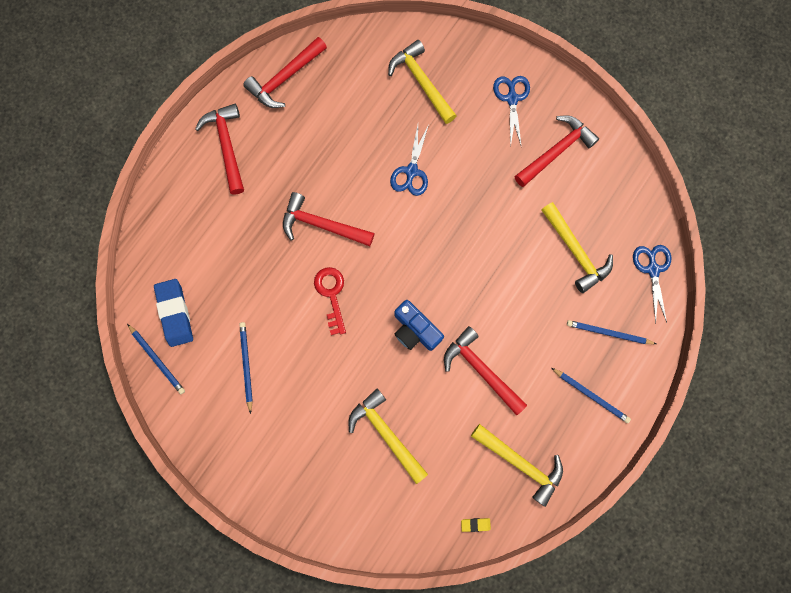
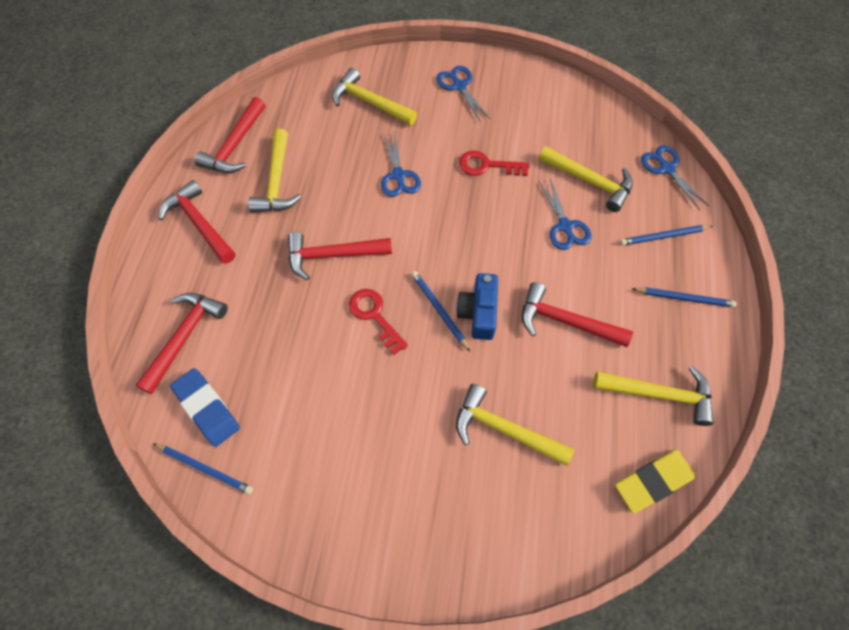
camera: 25 degrees left, 15 degrees down
blue pencil [239,322,253,414] -> blue pencil moved to [411,271,470,351]
blue camera [394,300,444,351] -> blue camera turned 75 degrees clockwise [456,273,498,340]
yellow eraser [461,518,491,532] -> yellow eraser [615,450,696,514], size x2.27
red hammer [515,115,599,187] -> red hammer moved to [136,293,228,394]
none -> yellow hammer [248,129,301,213]
none -> red key [459,151,529,176]
none -> blue scissors [539,178,591,250]

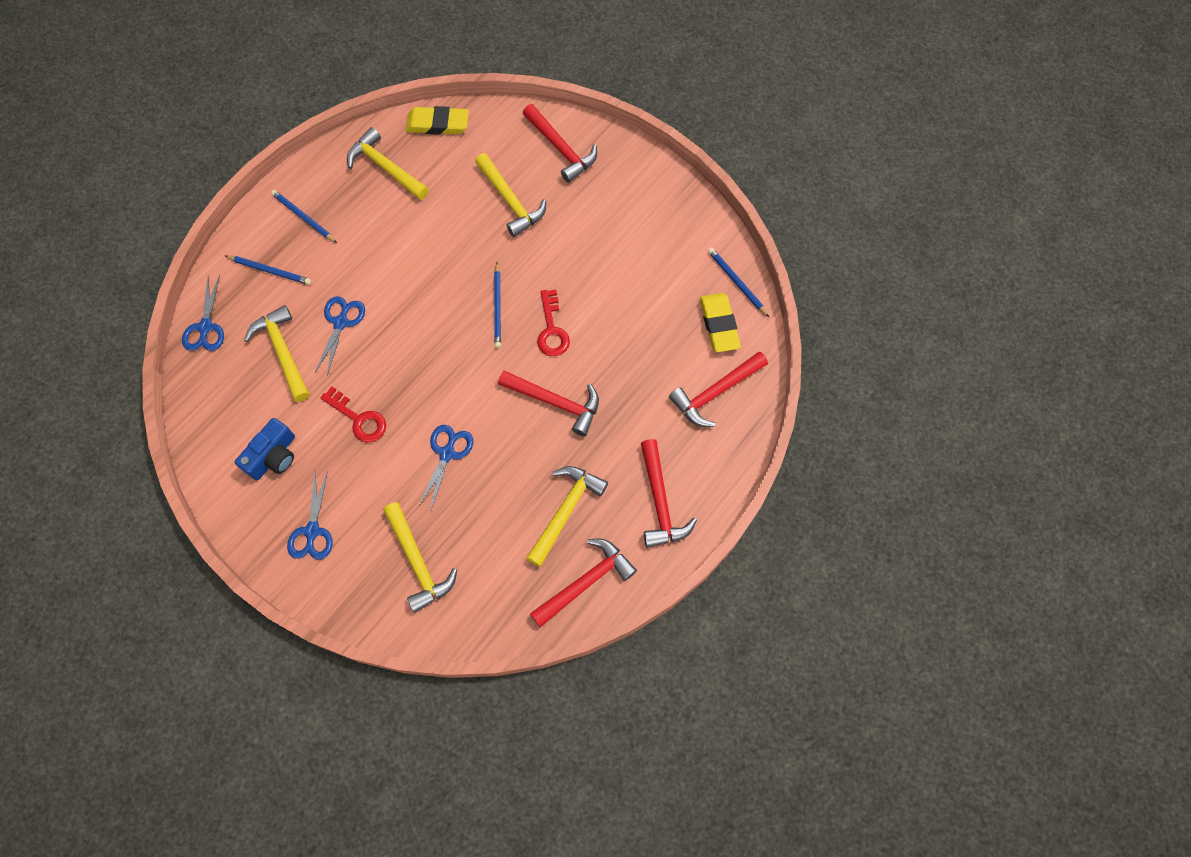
camera: 150 degrees left, 5 degrees up
blue eraser [170,368,240,447] -> yellow eraser [700,293,741,352]
blue camera [456,273,498,340] -> blue camera moved to [235,418,295,480]
red hammer [522,282,633,347] -> red hammer moved to [523,104,597,183]

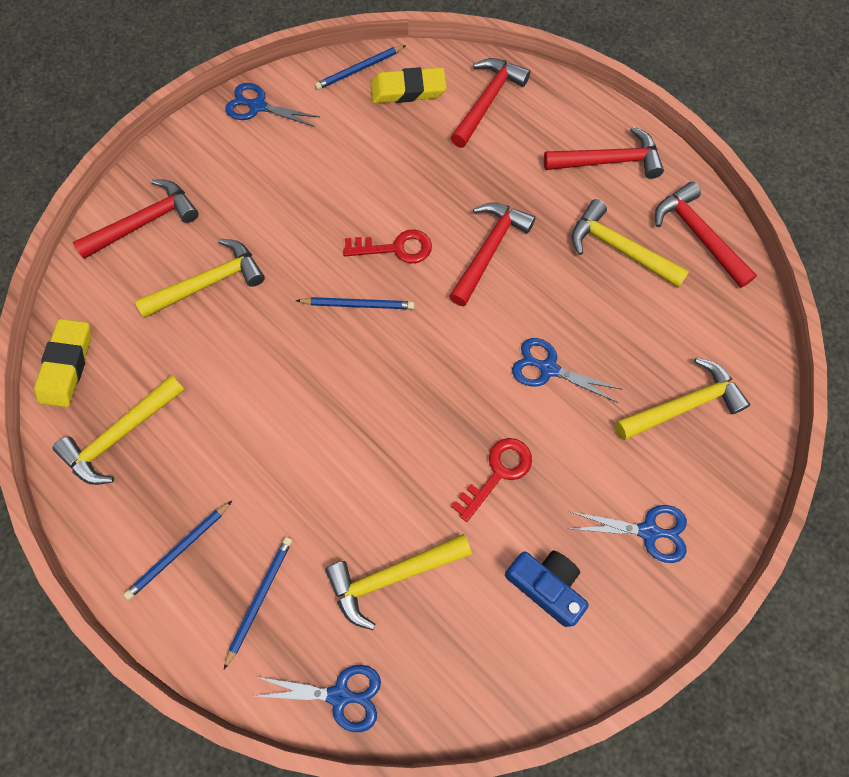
camera: 85 degrees left, 0 degrees up
blue scissors [315,296,365,376] -> blue scissors moved to [225,83,320,127]
red hammer [669,351,768,427] -> red hammer turned 120 degrees counterclockwise [450,58,530,148]

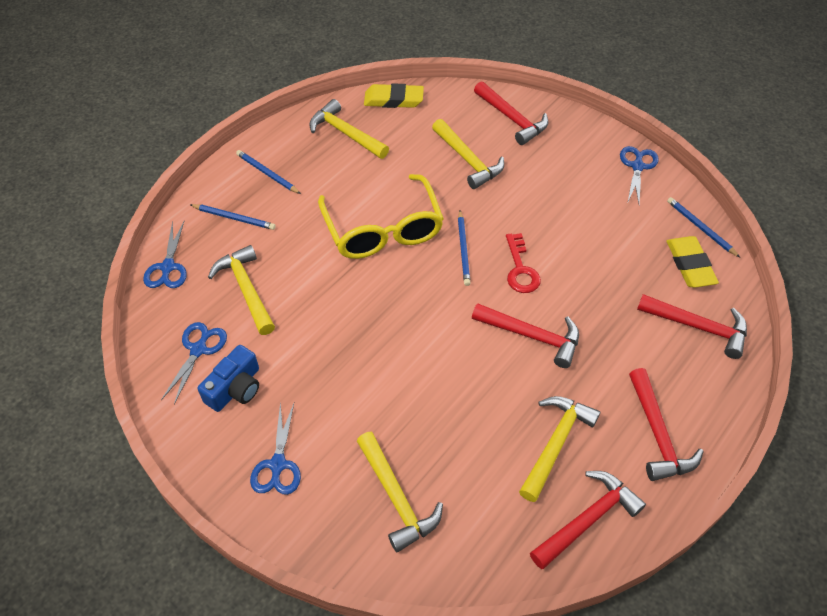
camera: 85 degrees right, 15 degrees down
red key [451,438,532,522] -> none
blue scissors [512,338,623,403] -> blue scissors moved to [161,322,227,405]
none -> yellow glasses [318,174,444,259]

